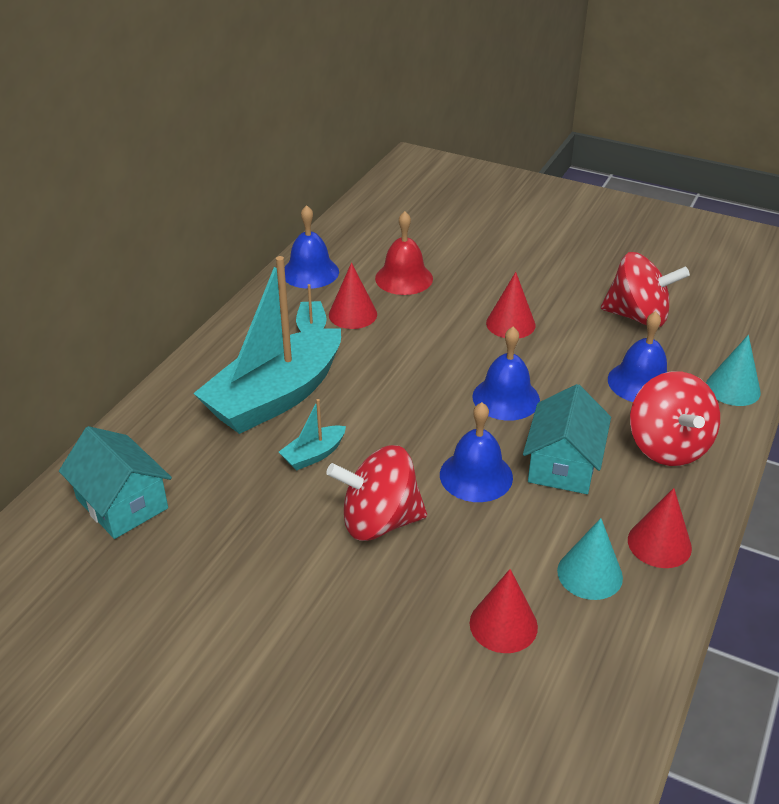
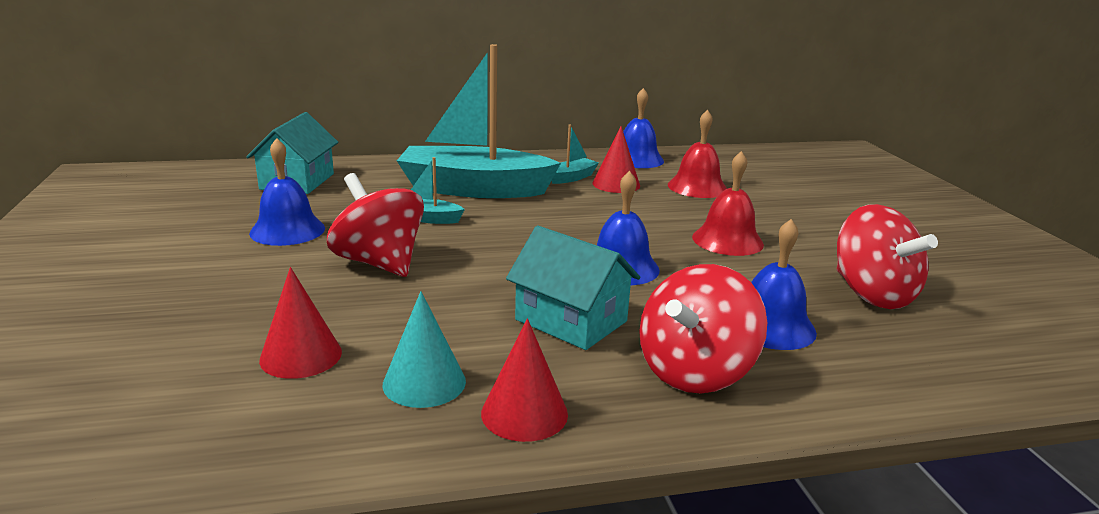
camera: 50 degrees right, 15 degrees down
blue bell [440,402,513,502] -> blue bell moved to [249,138,325,246]
red cone [486,272,536,338] -> red bell [692,151,764,256]
turquoise house [523,384,611,494] -> turquoise house turned 60 degrees clockwise [506,225,640,350]
turquoise cone [706,335,761,406] -> none

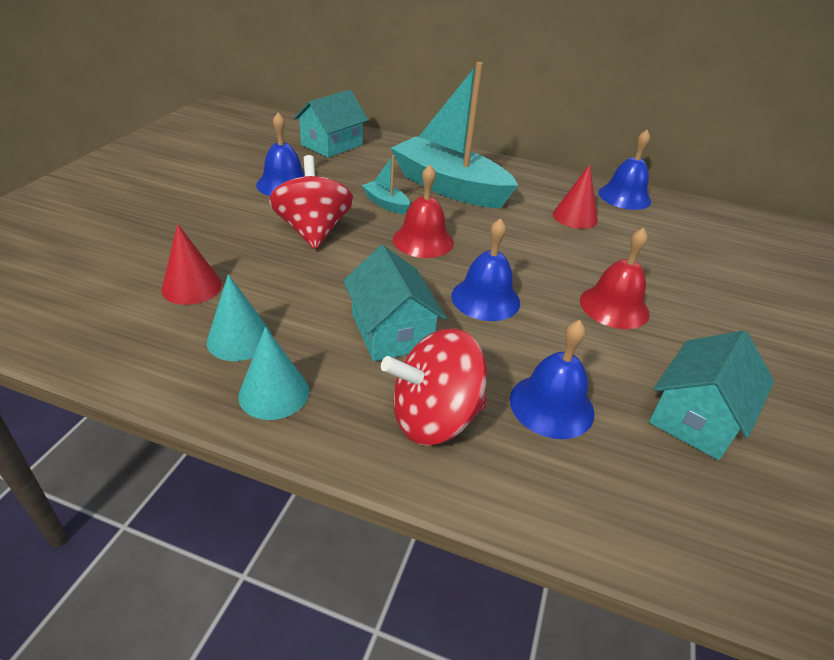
camera: 30 degrees right, 15 degrees up
red cone [481,319,568,442] -> turquoise cone [238,327,309,420]
turquoise boat [552,125,599,184] -> none
red bell [668,110,727,198] -> red bell moved to [393,165,454,258]
red spinning top [837,204,938,309] -> turquoise house [649,330,774,460]

